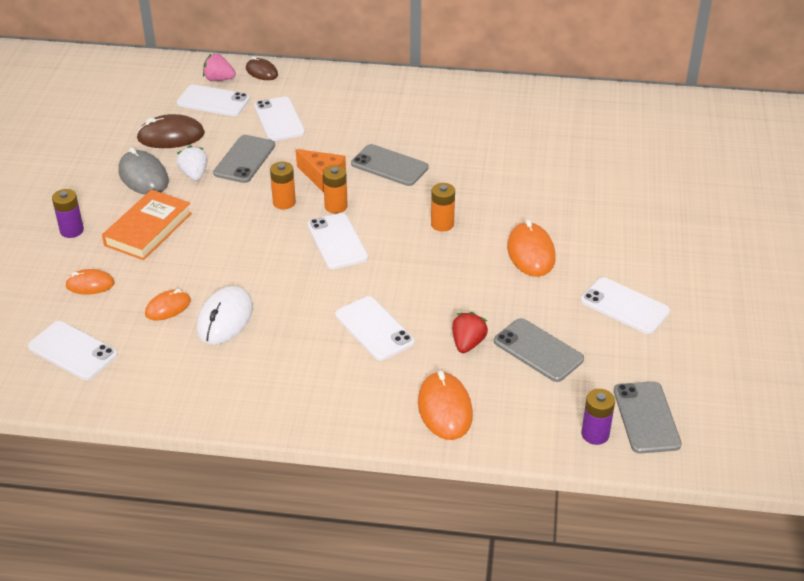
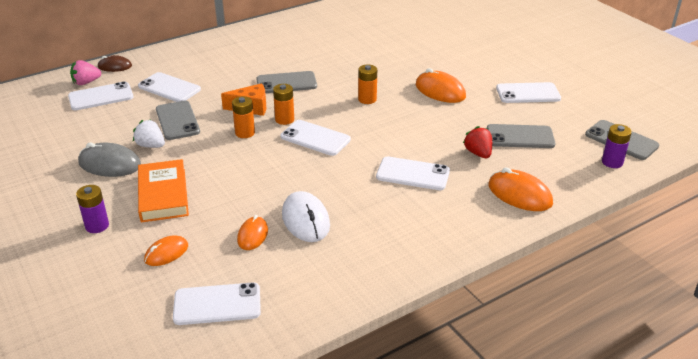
camera: 40 degrees left, 5 degrees down
brown mouse [136,114,205,148] -> none

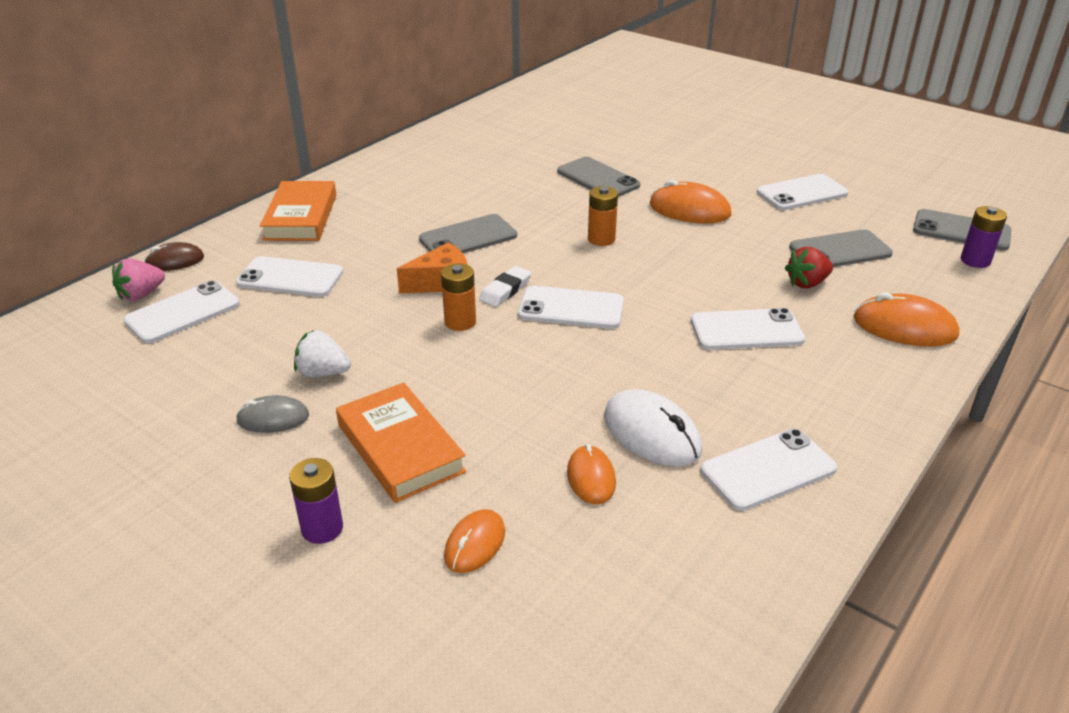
camera: 20 degrees left, 0 degrees up
grey mouse [78,143,141,177] -> grey mouse [236,395,309,433], size x0.63
grey phone [156,101,200,140] -> grey phone moved to [557,157,640,197]
white phone [173,283,261,325] -> white phone moved to [700,429,837,511]
orange battery [273,84,294,125] -> white eraser [479,266,531,307]
red strawberry [463,126,492,158] -> red strawberry turned 75 degrees counterclockwise [785,247,833,288]
none -> orange book [260,181,336,241]

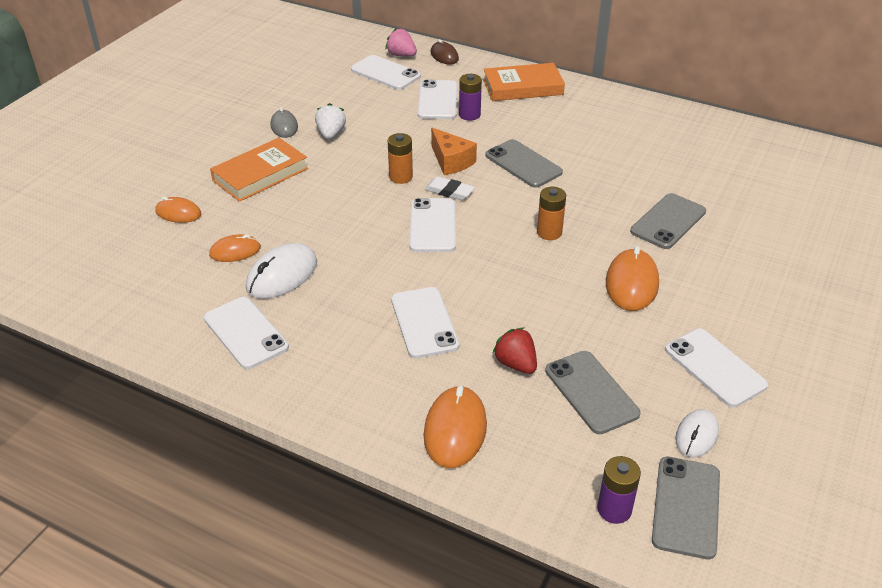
camera: 80 degrees right, 5 degrees up
purple battery [289,458,343,544] -> purple battery moved to [459,74,482,121]
none -> white mouse [675,409,719,457]

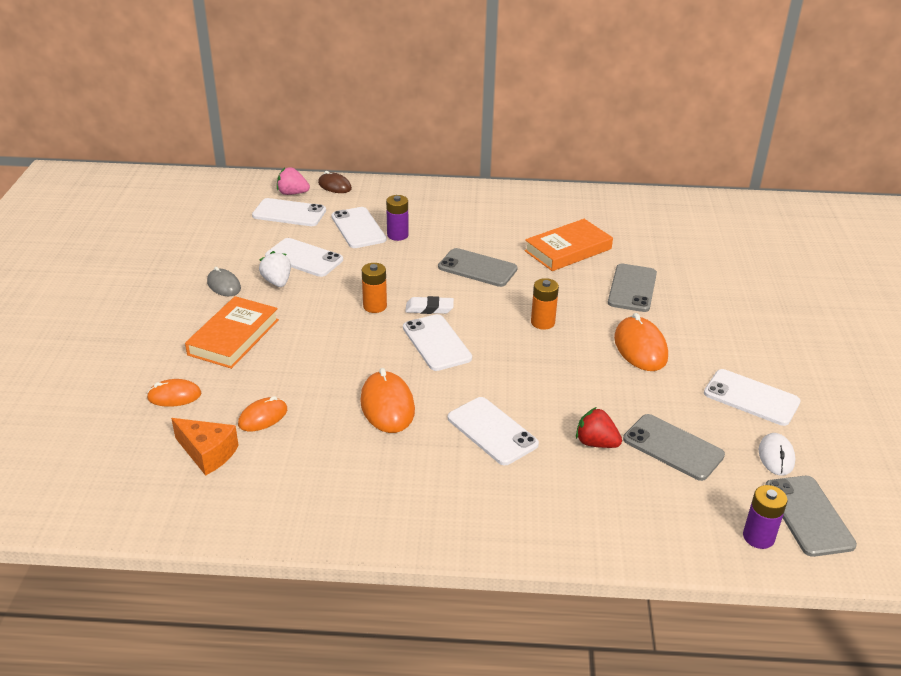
camera: 25 degrees left, 5 degrees down
white phone [204,297,289,369] -> white phone moved to [265,238,343,277]
white mouse [246,243,317,299] -> none
orange mouse [424,385,487,468] -> orange mouse moved to [360,368,415,433]
orange cheese [431,128,477,175] -> orange cheese moved to [171,418,239,476]
orange book [483,63,565,101] -> orange book moved to [524,219,613,271]

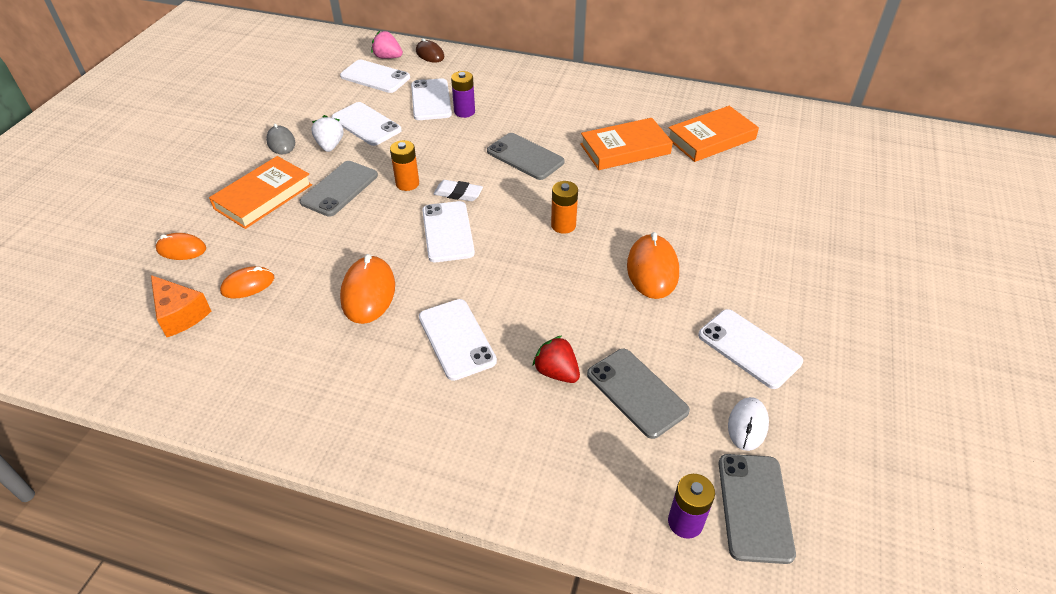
camera: 15 degrees right, 10 degrees up
grey phone [608,264,657,312] -> grey phone moved to [300,161,378,217]
none -> orange book [668,106,759,162]

